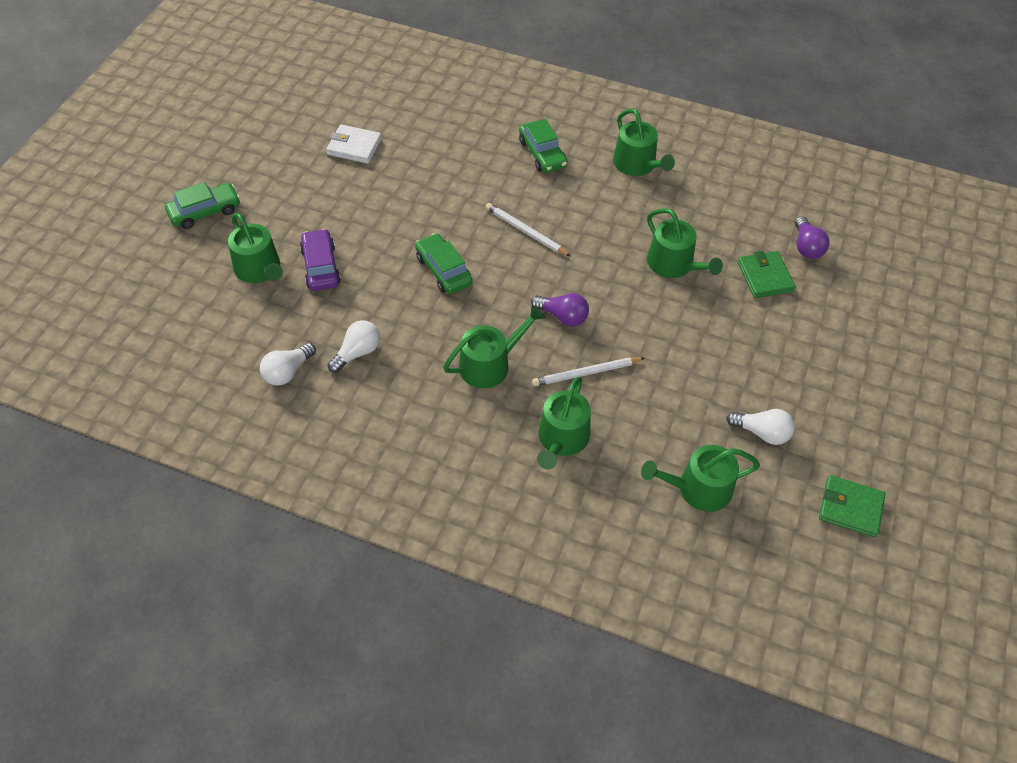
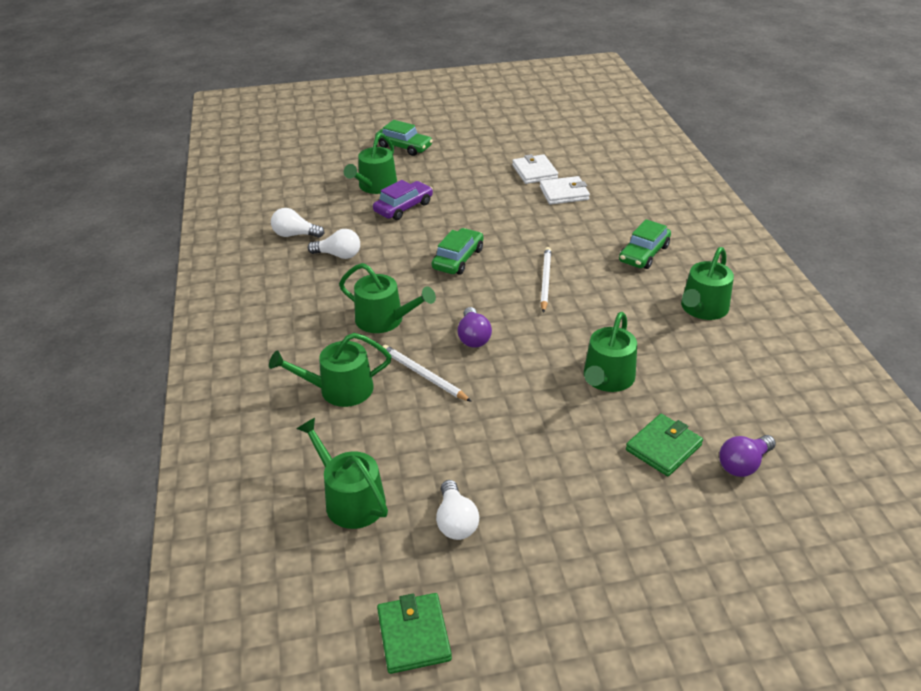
camera: 60 degrees right, 15 degrees down
none -> white wallet [540,176,590,205]

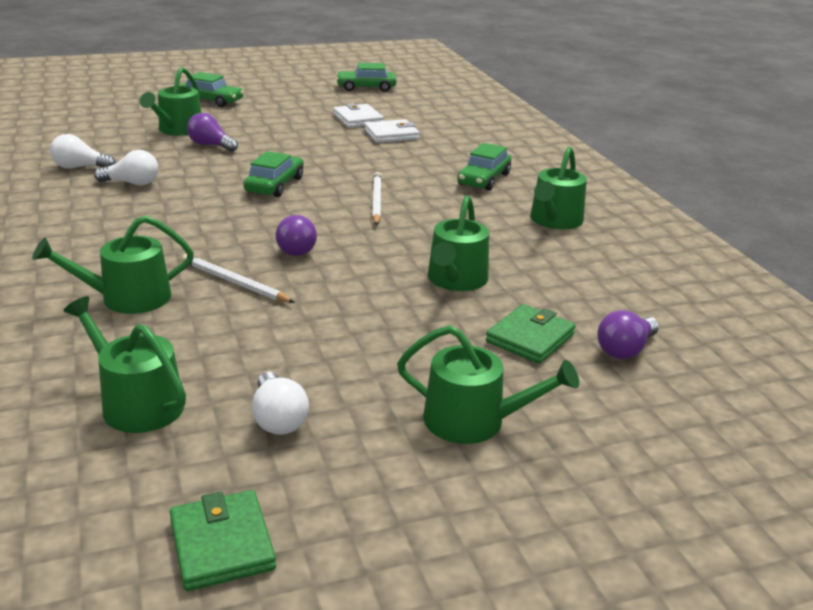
camera: 10 degrees left, 10 degrees down
green watering can [339,263,436,333] -> green watering can moved to [397,325,579,444]
purple car [373,180,433,220] -> purple light bulb [187,113,238,152]
none -> green car [336,63,397,92]

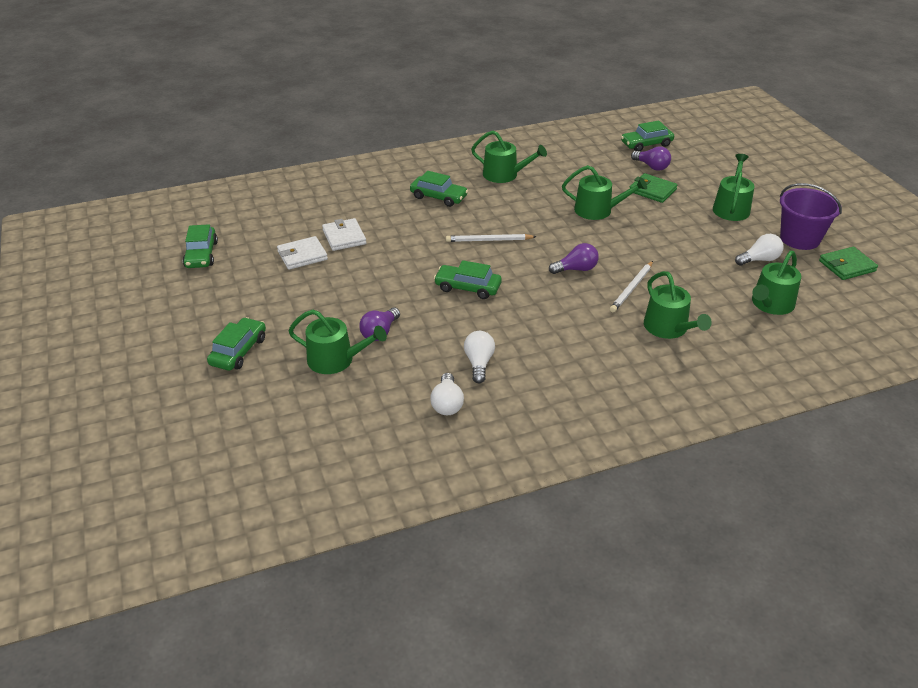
camera: 90 degrees left, 10 degrees up
none -> green car [621,120,674,151]
none -> purple bucket [780,183,842,250]

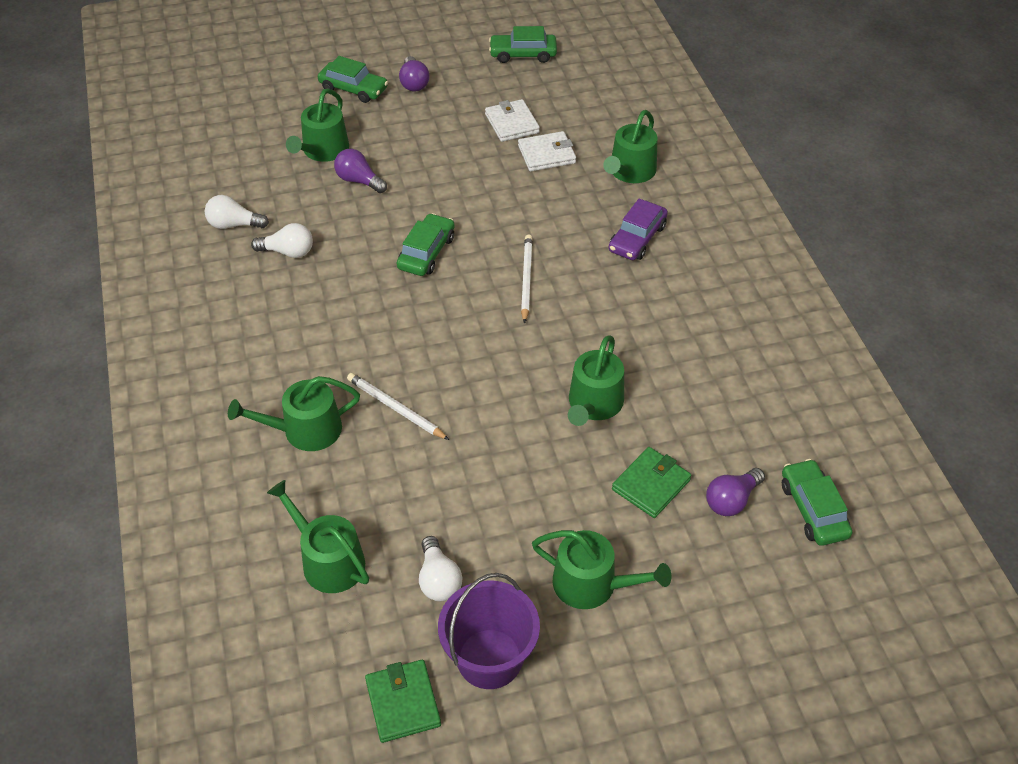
camera: 95 degrees right, 10 degrees up
green car [410,171,468,207] -> purple car [609,199,668,260]
green watering can [471,130,547,183] -> green watering can moved to [603,110,658,183]
purple light bulb [549,243,599,274] -> purple light bulb moved to [399,56,429,91]

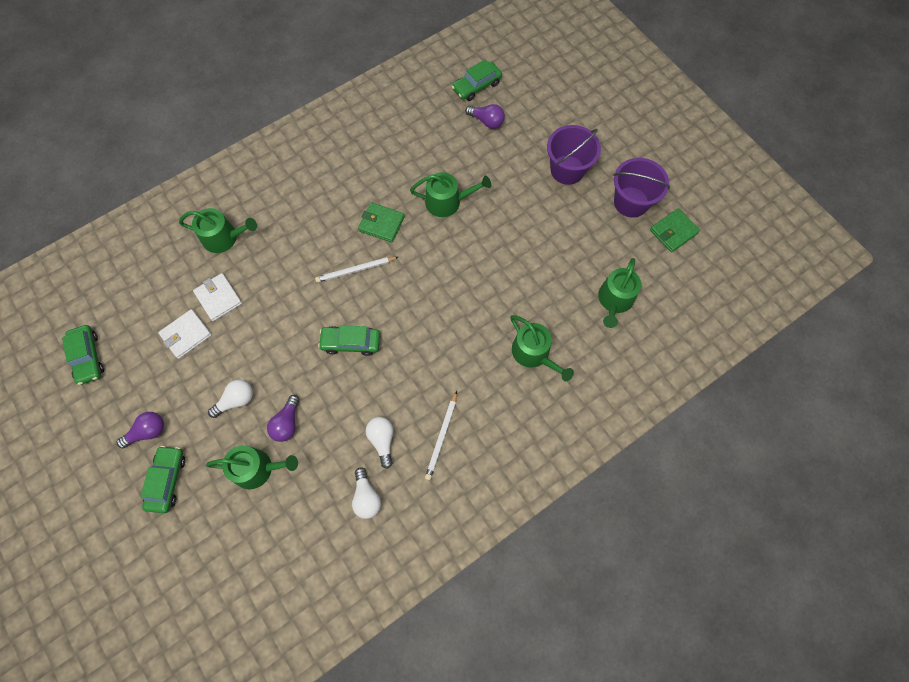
camera: 110 degrees left, 20 degrees up
white pencil [347,373,449,440] -> white pencil moved to [425,391,457,480]
white light bulb [419,536,462,601] -> white light bulb moved to [208,380,253,418]
green watering can [532,530,672,609] -> purple bucket [547,125,601,185]
purple car [609,199,668,260] -> none
green wallet [612,447,691,518] -> green wallet moved to [358,202,405,243]

